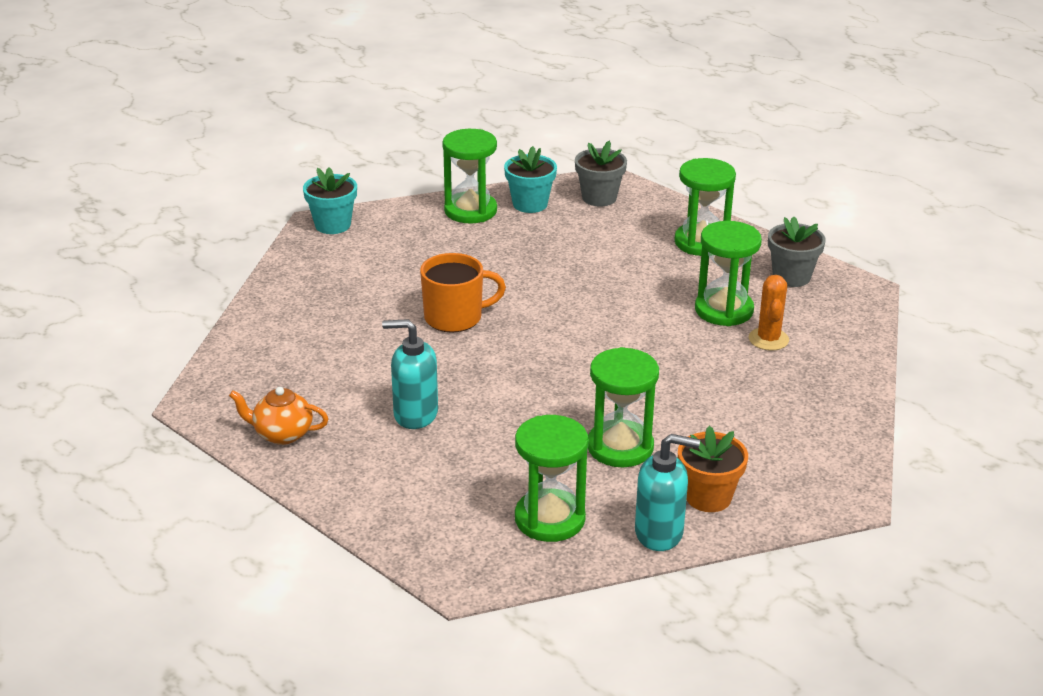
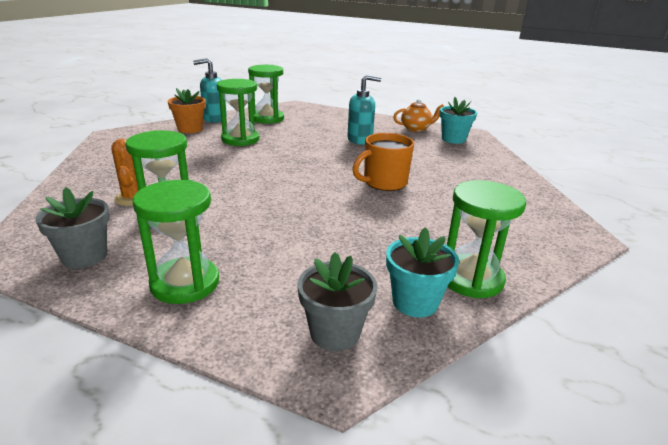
camera: 160 degrees right, 5 degrees down
turquoise flower pot [303,167,357,234] -> turquoise flower pot moved to [440,97,477,144]

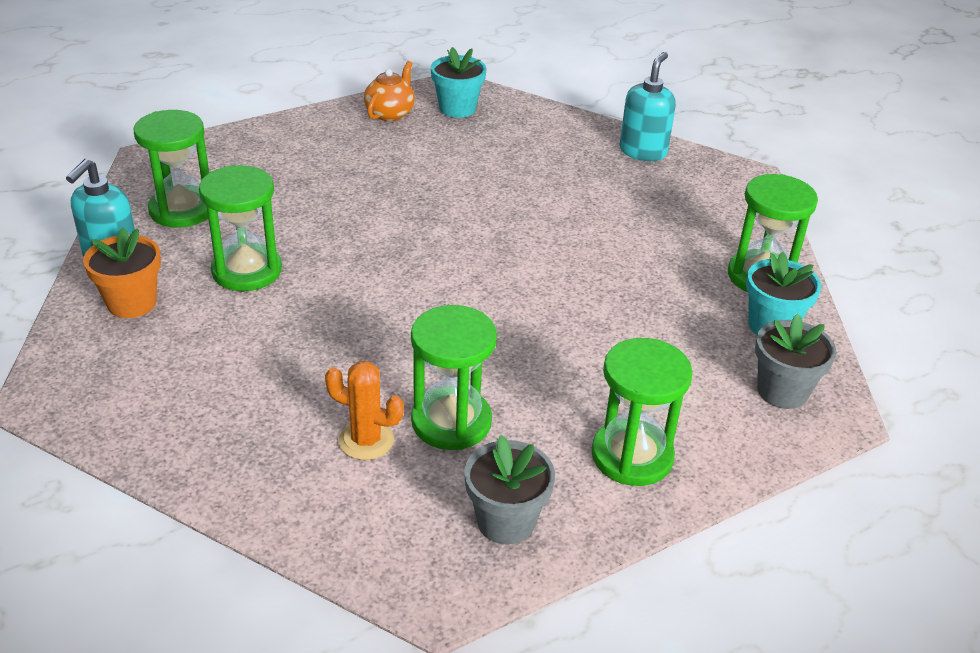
camera: 55 degrees left, 10 degrees up
turquoise soap dispenser [347,75,381,145] -> turquoise soap dispenser moved to [620,52,676,161]
orange mug [352,133,414,191] -> none

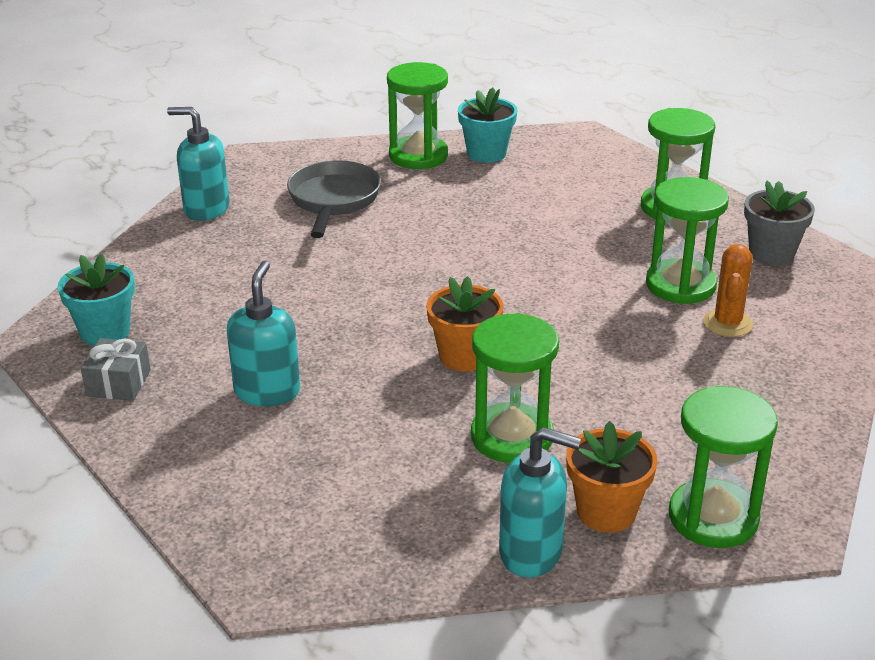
camera: 95 degrees left, 5 degrees down
green hourglass [134,110,209,228] -> green hourglass moved to [669,386,778,548]
orange teapot [364,61,415,121] -> grey gift [81,338,151,401]
grey flower pot [755,314,836,409] -> none
none -> turquoise soap dispenser [227,261,300,406]
none -> grey pan [287,160,381,238]
none -> orange flower pot [426,276,504,372]

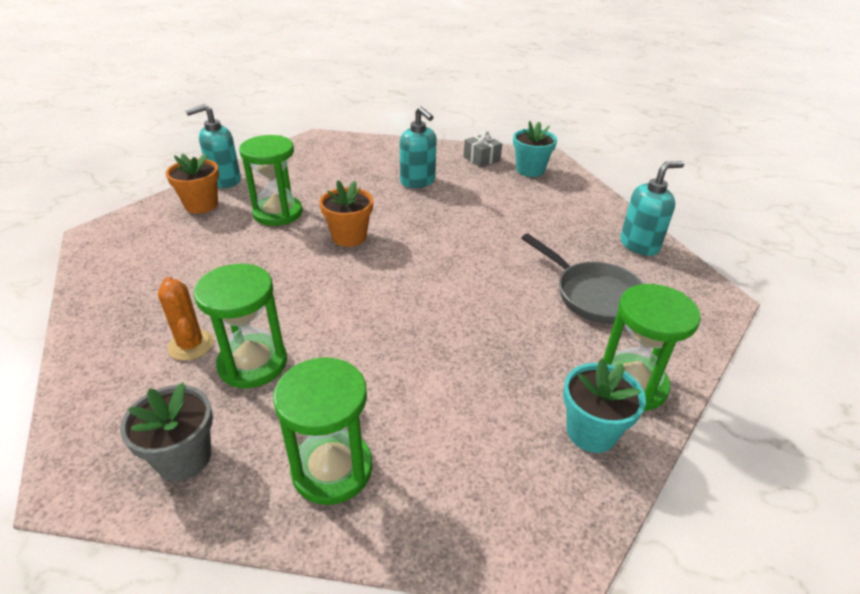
camera: 135 degrees right, 5 degrees up
green hourglass [669,386,778,548] -> none

